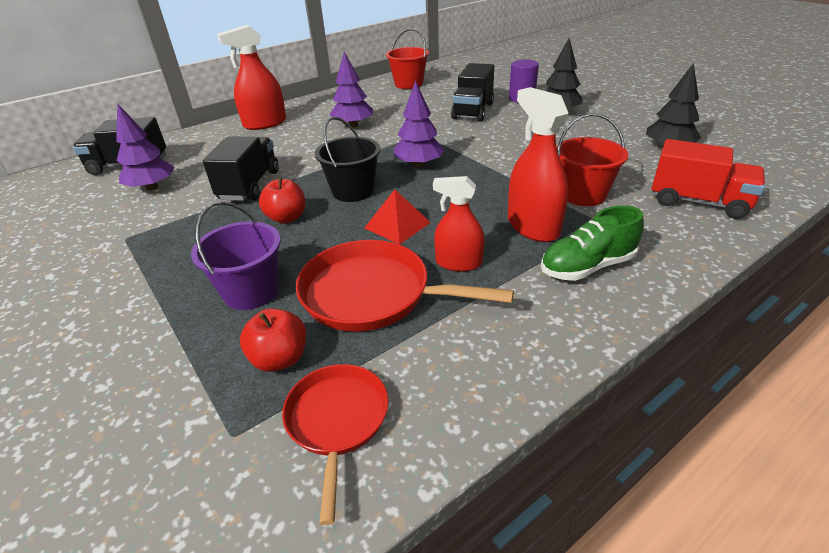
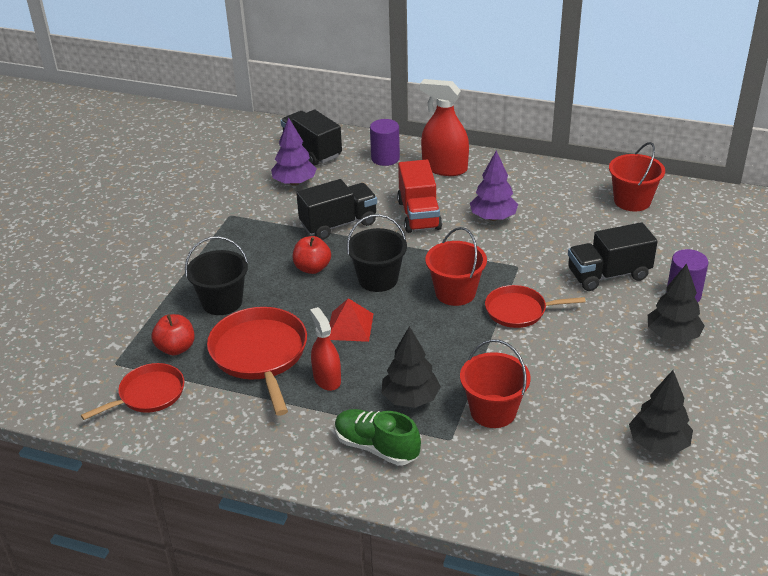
camera: 55 degrees right, 0 degrees up
purple bucket [191,201,281,310] -> black bucket [185,236,248,315]
purple tree [394,80,444,168] -> red bucket [425,227,487,306]
red spray bottle [508,87,569,242] -> black tree [382,326,441,408]
red truck [651,139,765,219] -> red truck moved to [397,160,442,233]
none -> purple cylinder [370,119,400,166]
none -> red pan [485,285,586,328]

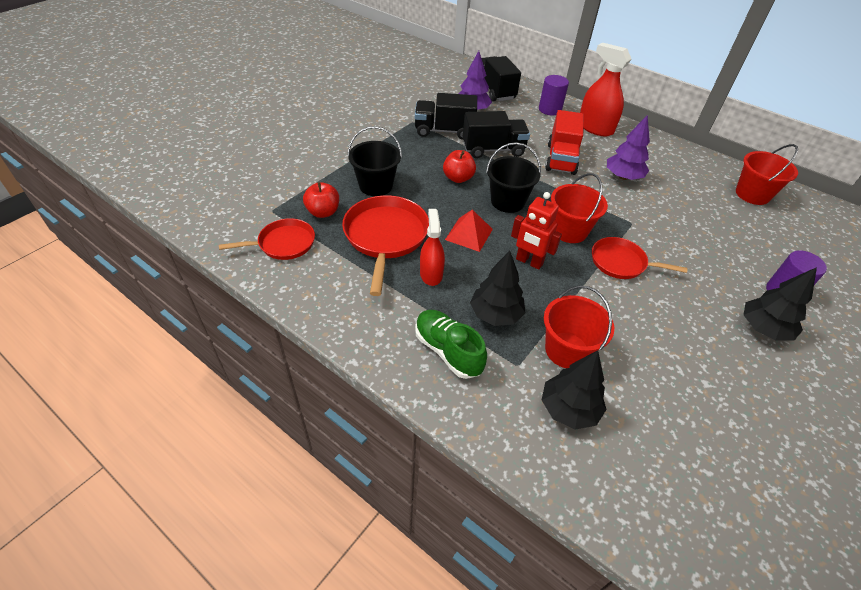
camera: 15 degrees right, 10 degrees up
black truck [568,222,658,291] -> black truck moved to [415,93,477,140]
black tree [629,370,693,455] -> black tree moved to [542,350,607,429]
none -> red robot [511,192,562,270]

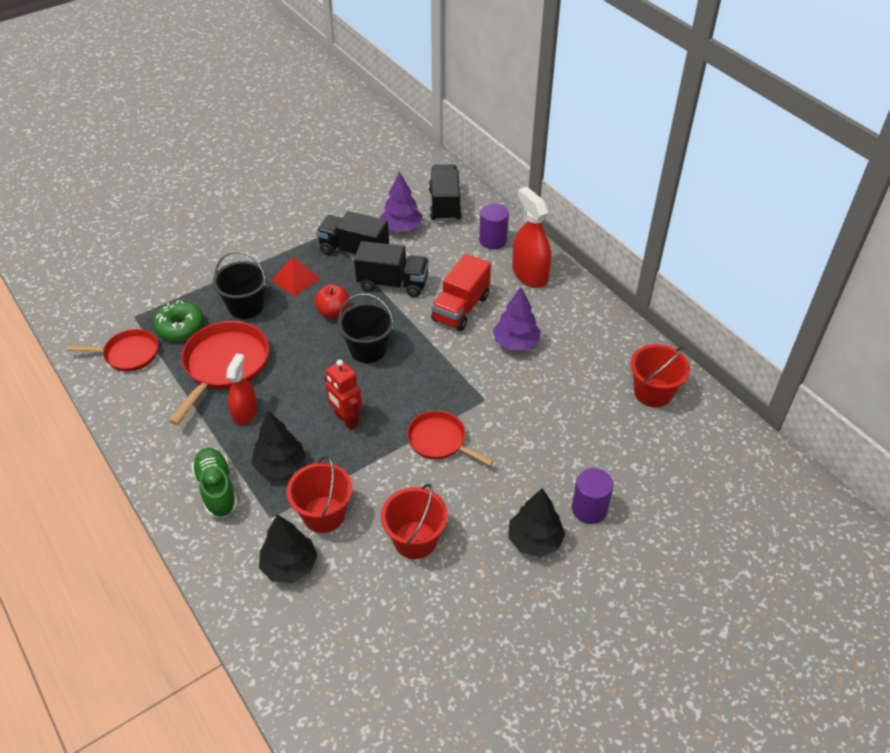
camera: 20 degrees right, 0 degrees up
red apple [303,182,339,218] -> green donut [153,300,204,341]
red pyramid [445,209,493,252] -> red pyramid moved to [272,257,321,296]
red bucket [551,173,608,243] -> red bucket moved to [381,484,448,559]

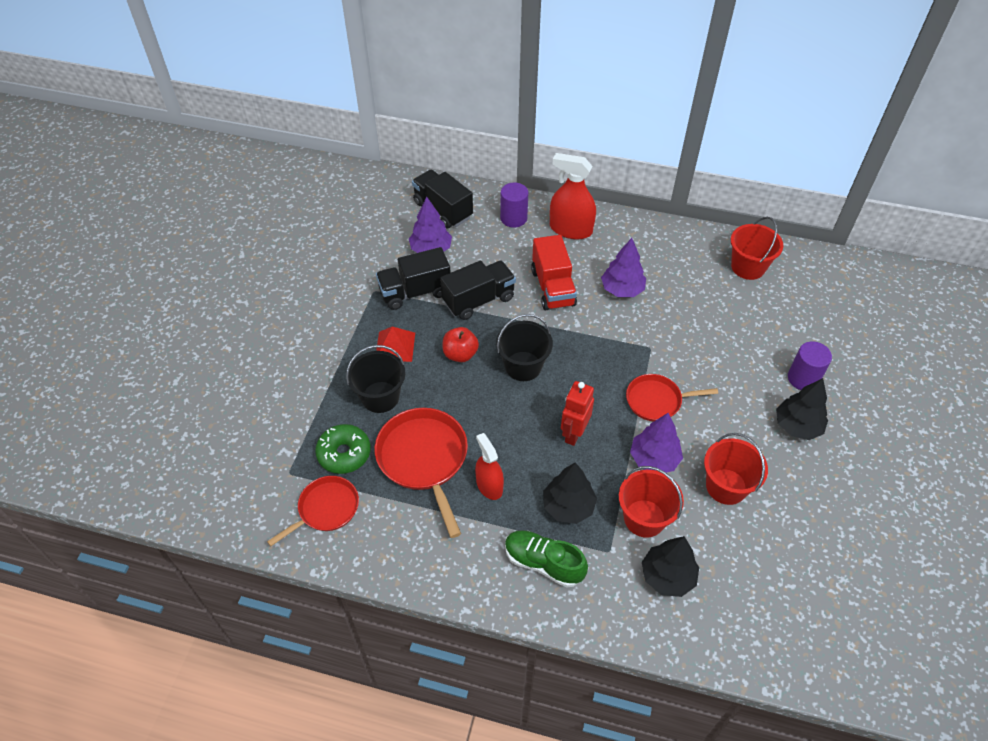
camera: 40 degrees left, 5 degrees up
red robot [324,359,362,430] -> red robot turned 105 degrees clockwise [561,381,594,446]
none -> purple tree [630,413,683,473]

